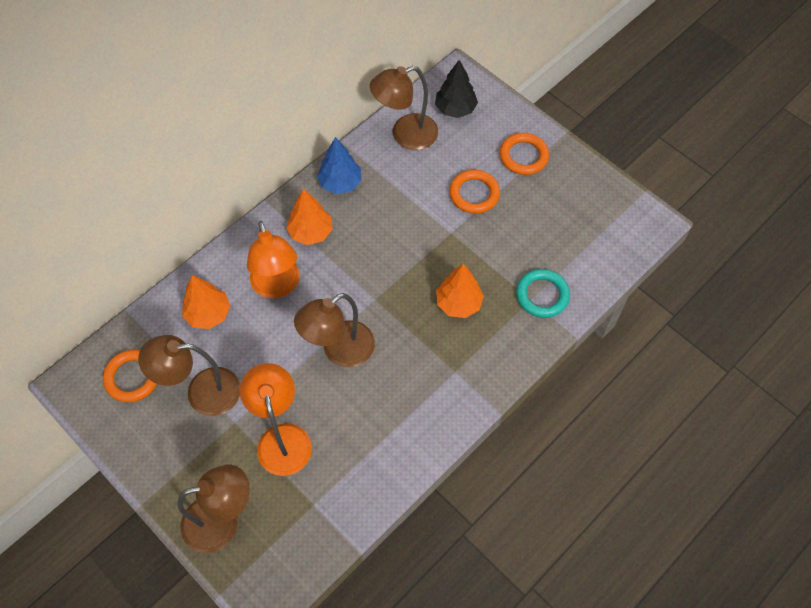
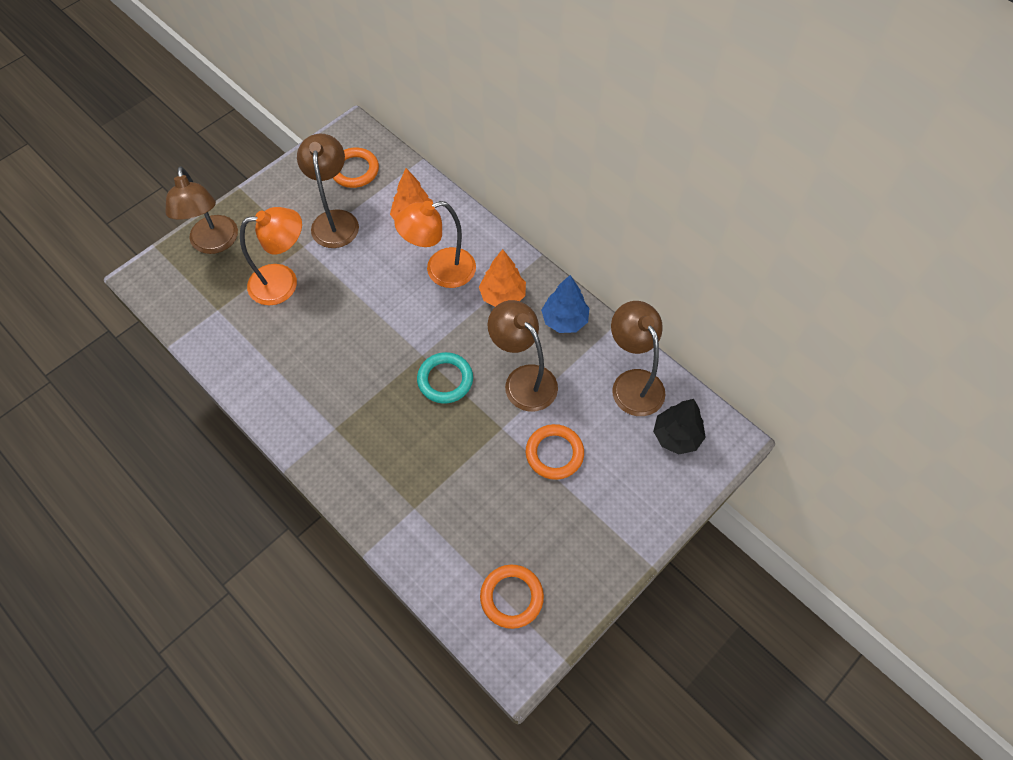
camera: 90 degrees right, 0 degrees up
brown lamp [294,293,375,367] -> brown lamp moved to [487,300,558,412]
orange tree [436,264,484,318] -> none
orange ring [500,133,549,175] -> orange ring moved to [480,564,544,629]
turquoise ring [516,269,570,318] -> turquoise ring moved to [417,352,473,404]

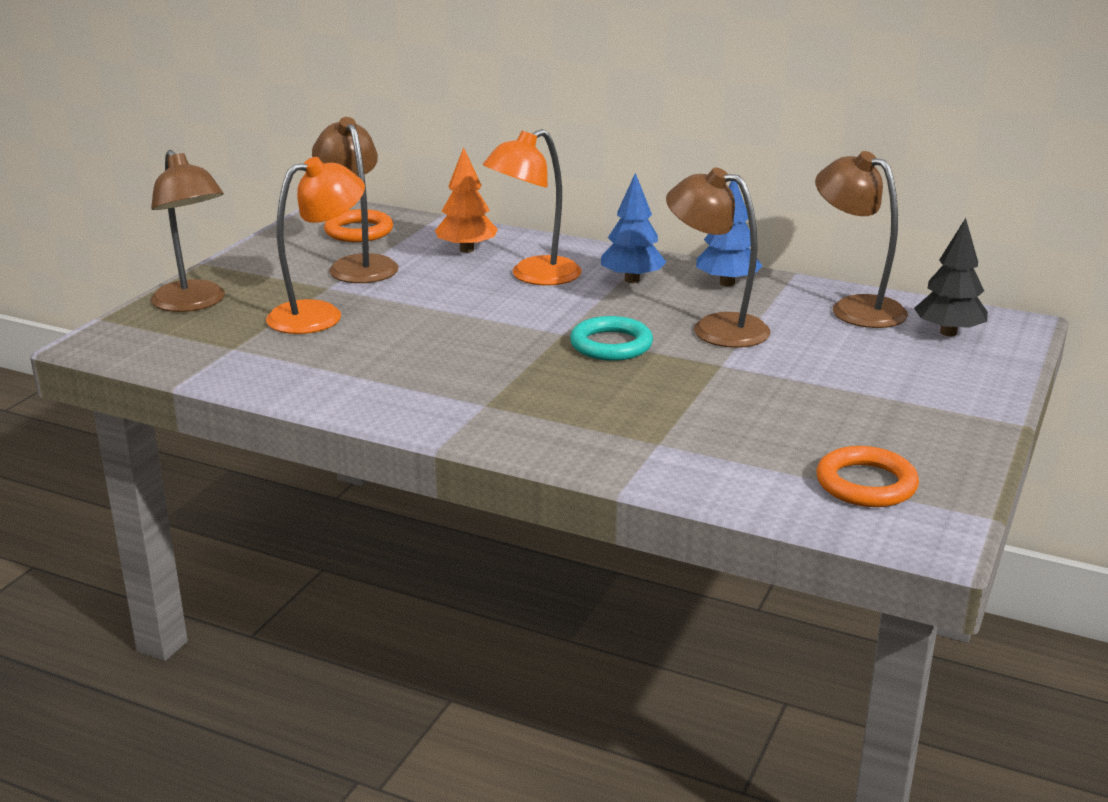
camera: 20 degrees left, 35 degrees down
orange tree [479,249,526,307] -> blue tree [601,173,666,283]
orange ring [526,424,584,480] -> none

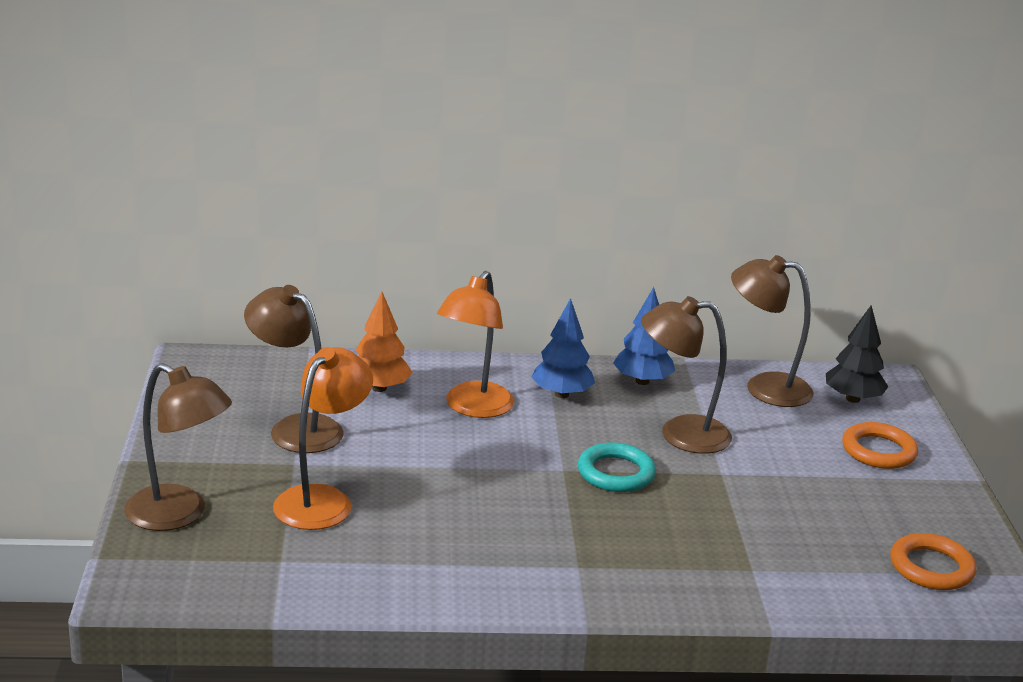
camera: 30 degrees left, 0 degrees up
orange ring [324,209,393,242] -> orange ring moved to [842,422,918,469]

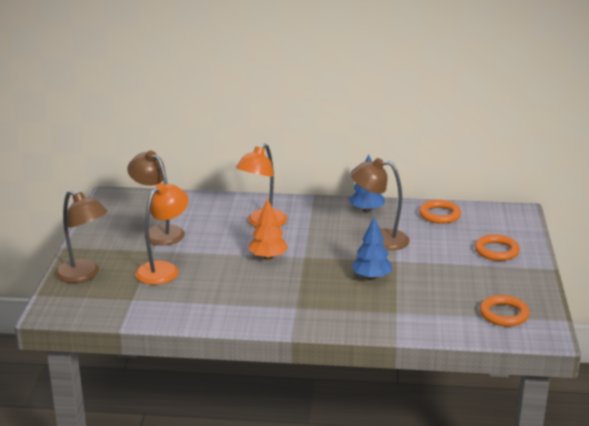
camera: 10 degrees right, 0 degrees up
orange tree [355,292,413,392] -> orange tree moved to [248,198,288,260]
blue tree [531,298,595,398] -> blue tree moved to [351,217,392,280]
turquoise ring [578,442,656,492] -> none
brown lamp [731,255,813,407] -> orange ring [419,200,461,224]
black tree [826,305,888,403] -> none

